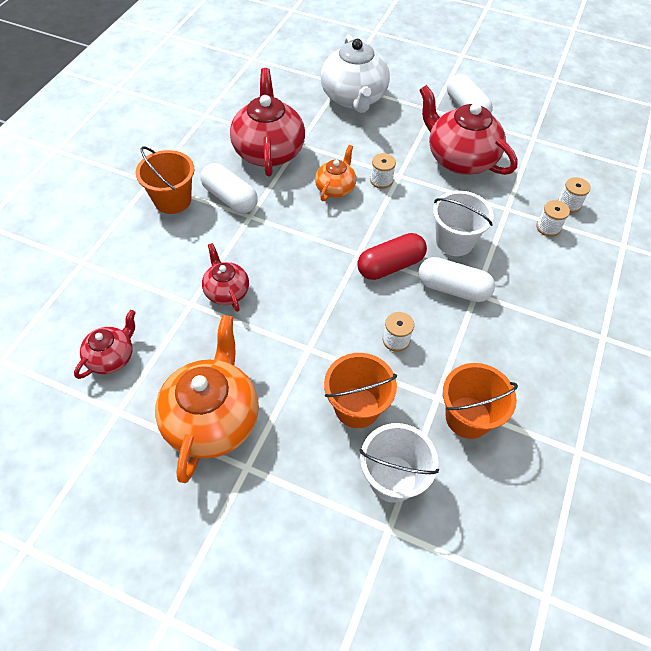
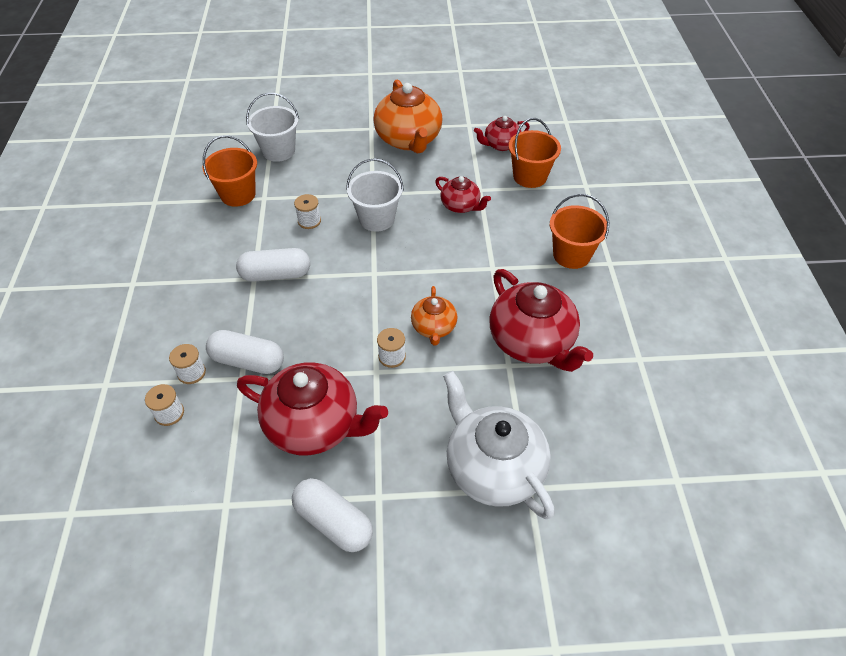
camera: 155 degrees right, 5 degrees down
red teapot [74,310,136,379] -> red teapot turned 60 degrees clockwise [474,116,530,151]
white capsule [200,163,258,213] -> white capsule moved to [206,330,284,374]
orange bucket [324,353,397,428] -> orange bucket moved to [508,118,561,188]
red capsule [357,233,427,280] -> none
white bucket [433,191,494,256] -> white bucket moved to [346,158,404,232]

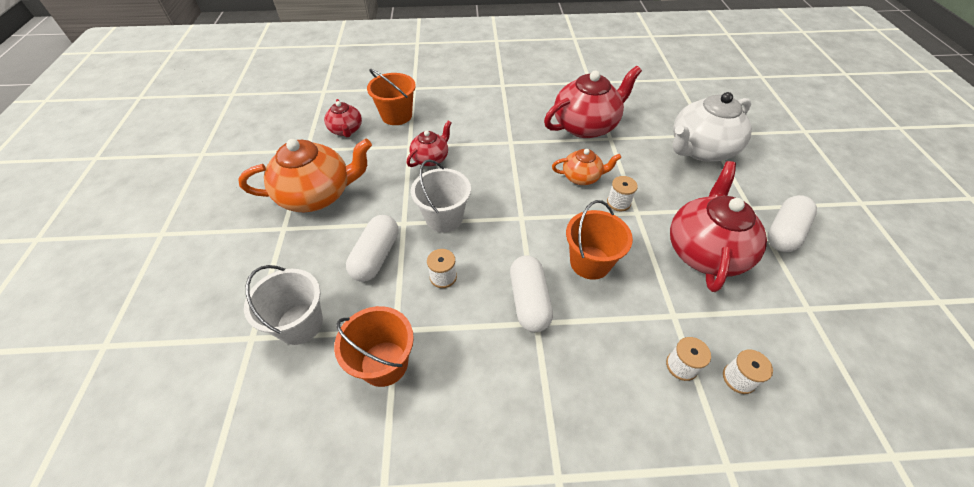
camera: 90 degrees left, 0 degrees up
white capsule [206,330,284,374] -> white capsule moved to [346,215,399,282]
orange bucket [550,194,609,269] -> orange bucket moved to [566,200,633,280]

